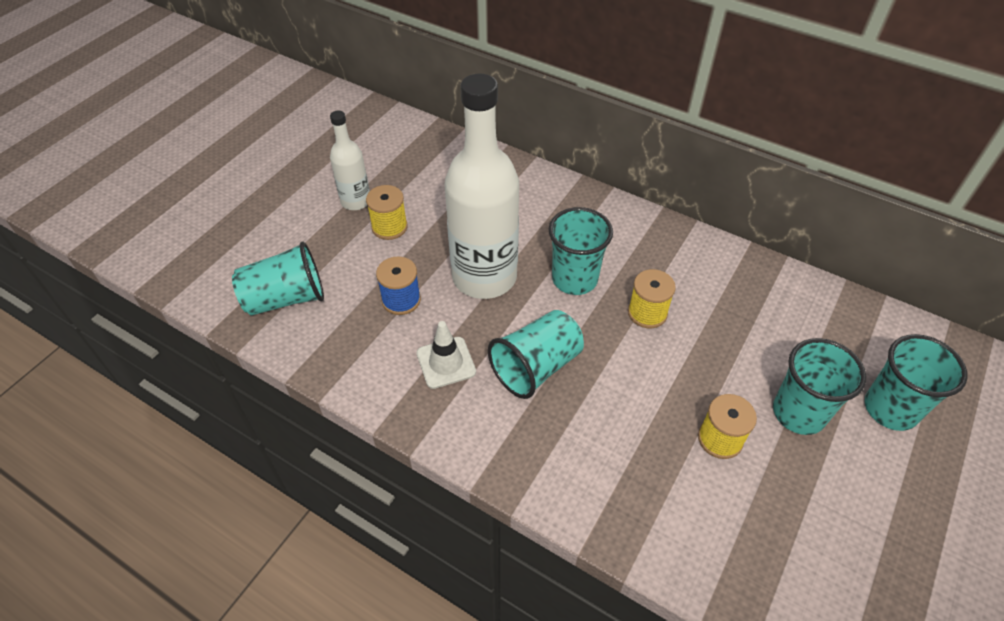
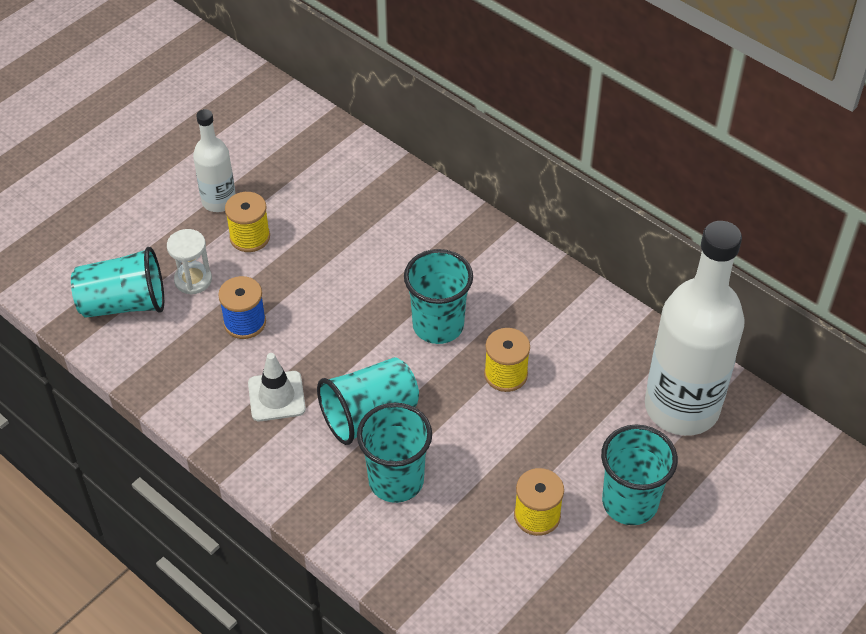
camera: 10 degrees right, 0 degrees up
white bottle [444,73,519,299] -> white bottle moved to [645,221,745,436]
turquoise cup [865,334,968,431] -> turquoise cup moved to [357,403,432,503]
none -> white hourglass [167,229,212,294]

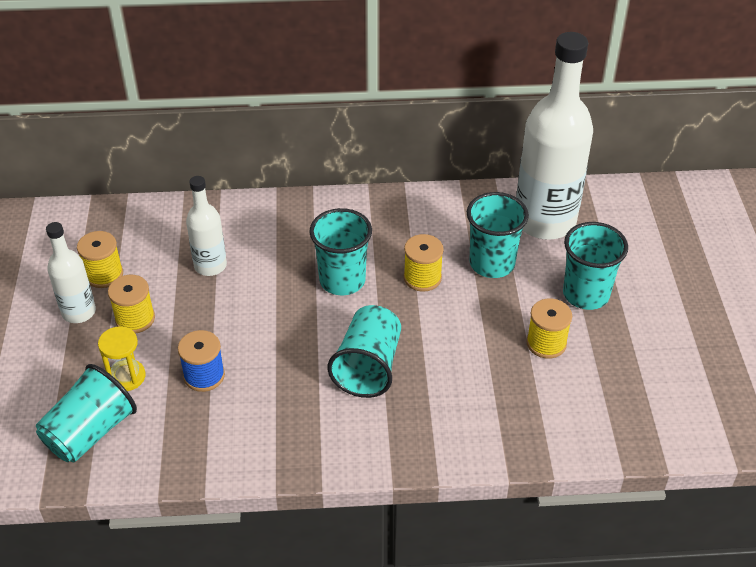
camera: 45 degrees left, 5 degrees down
white hourglass [167,229,212,294] -> yellow hourglass [98,326,146,391]
white traffic cone [248,353,306,421] -> none
turquoise cup [357,403,432,503] -> turquoise cup moved to [467,192,529,278]
none -> yellow spool [77,231,123,288]
none -> white bottle [186,176,227,276]

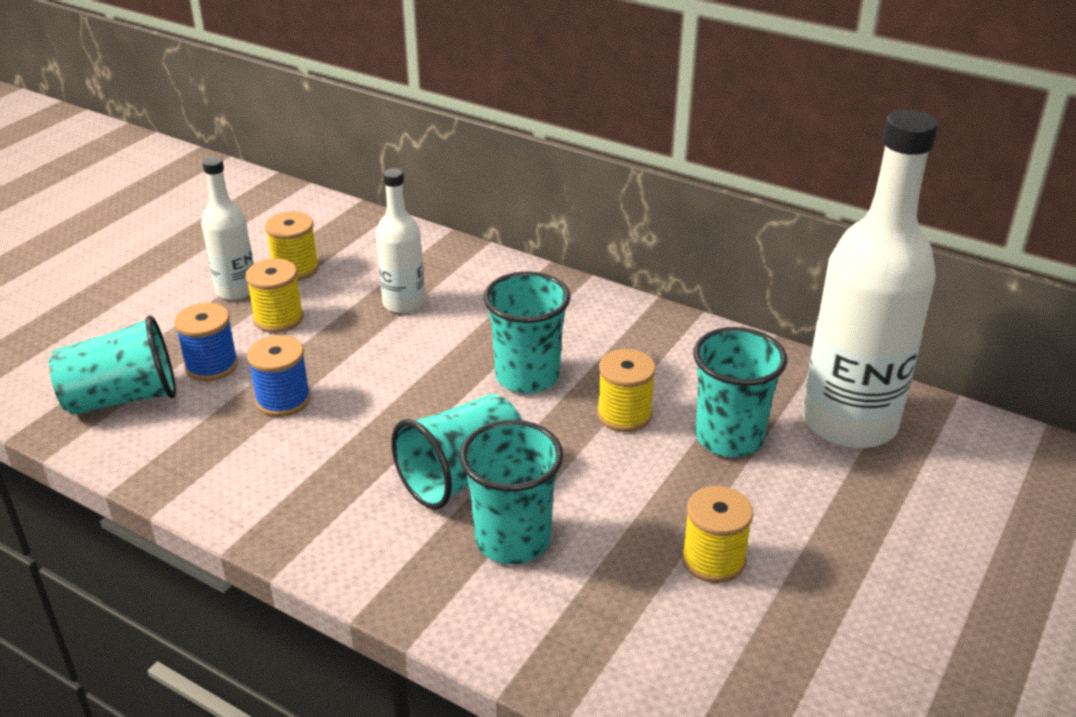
camera: 35 degrees right, 10 degrees down
yellow hourglass [98,326,146,391] -> blue spool [174,303,238,381]
turquoise cup [563,222,628,310] -> turquoise cup moved to [460,420,563,564]

